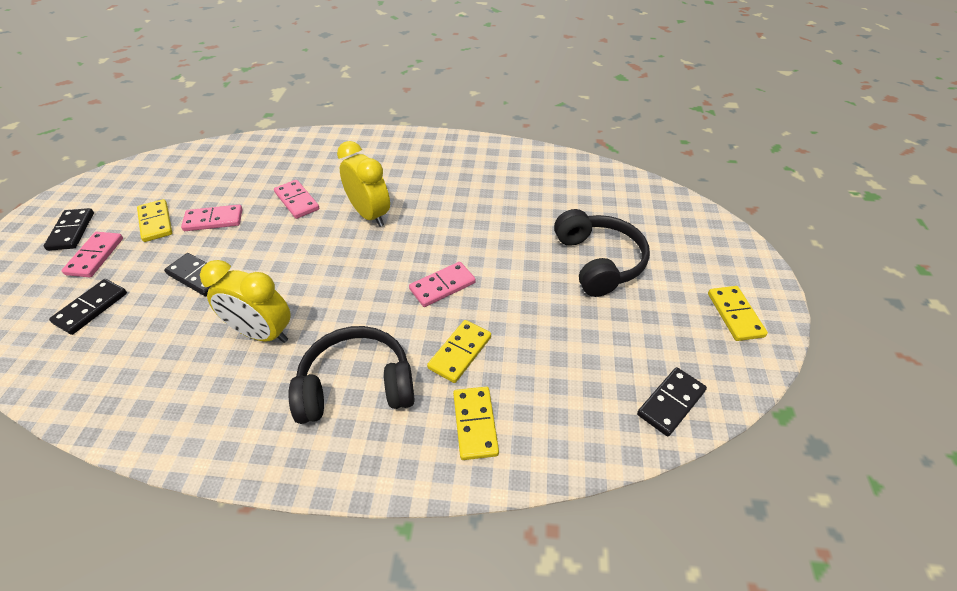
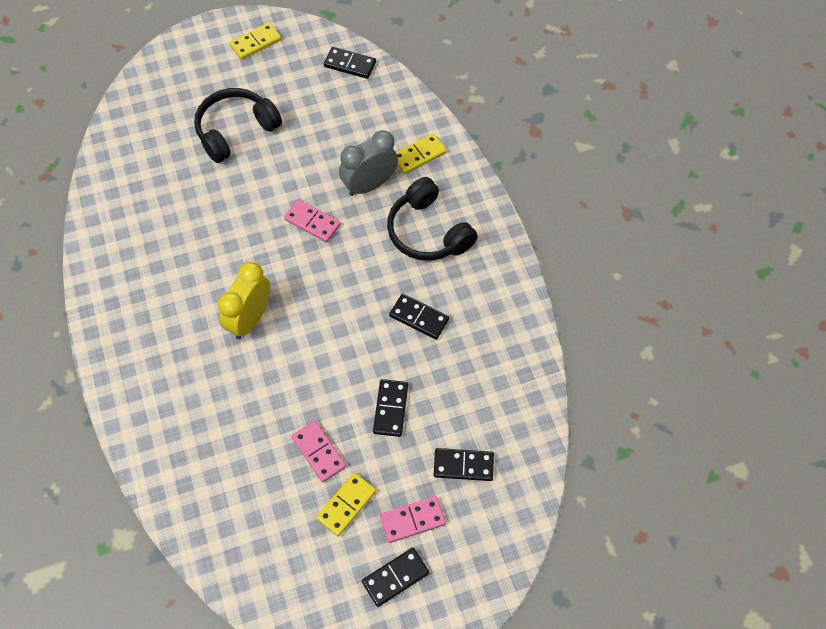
camera: 115 degrees left, 15 degrees up
yellow clock [200,260,290,343] -> black domino [389,294,449,340]
pink domino [274,180,319,219] -> none
yellow domino [427,320,491,383] -> grey clock [339,130,398,196]

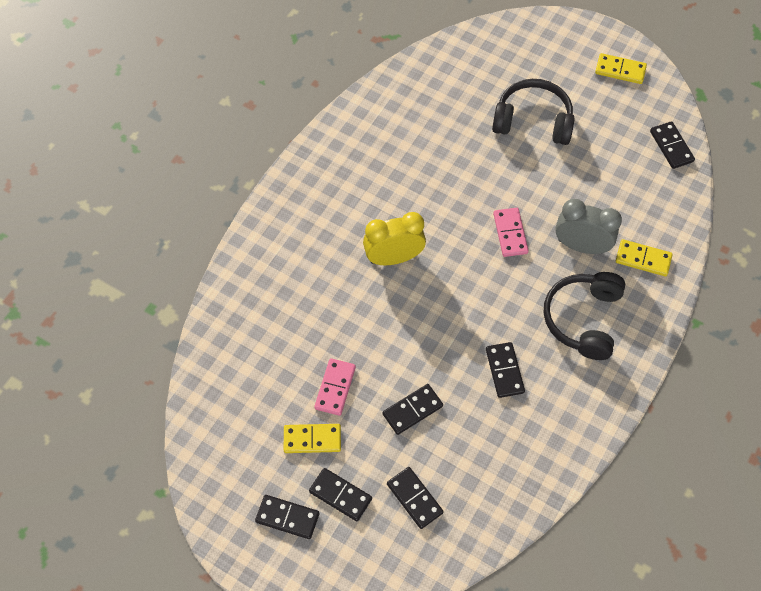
camera: 50 degrees right, 0 degrees up
pink domino [380,496,446,543] -> black domino [309,468,372,521]

